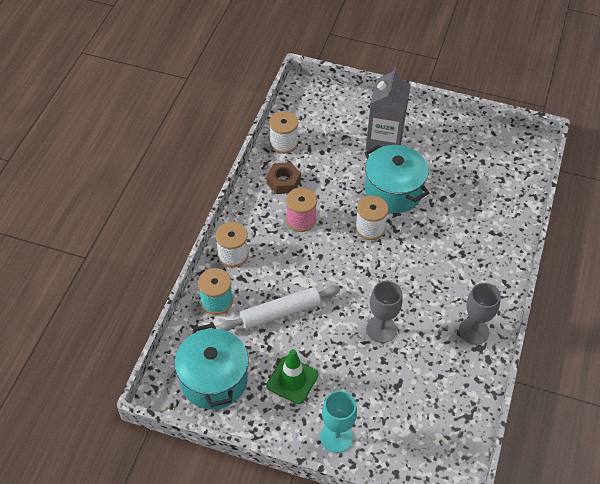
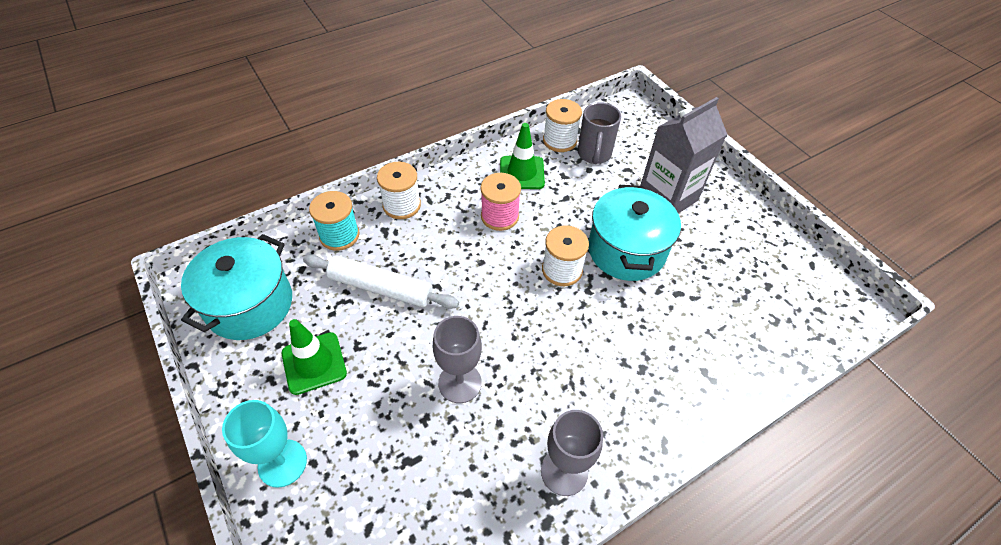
camera: 40 degrees right, 0 degrees up
brown nut [266,162,301,194] -> green traffic cone [500,123,545,189]
none -> grey mug [578,102,621,164]

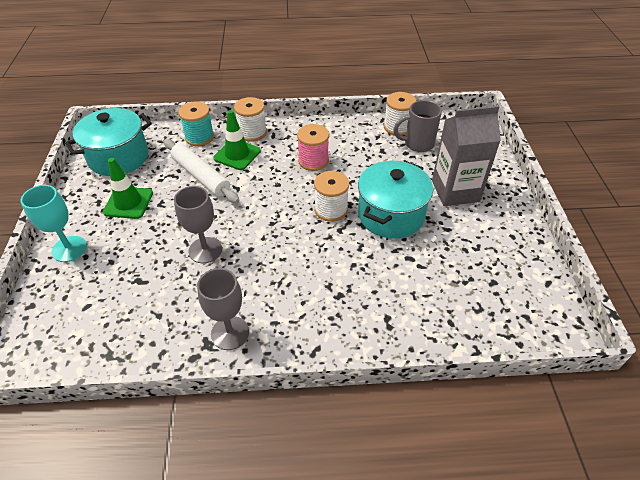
camera: 30 degrees right, 5 degrees down
green traffic cone [500,123,545,189] -> green traffic cone moved to [213,110,261,170]
grey mug [578,102,621,164] -> grey mug turned 45 degrees clockwise [393,100,442,152]

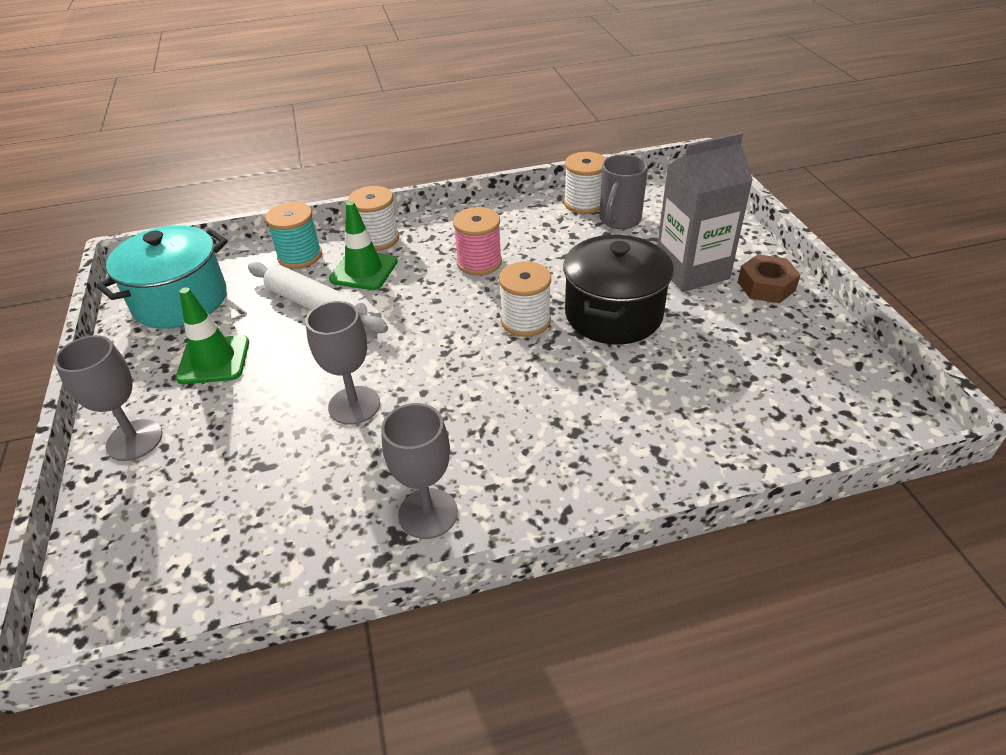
camera: 10 degrees left, 5 degrees down
turquoise goblet [20,185,87,262] -> grey goblet [54,335,162,461]
turquoise pot [358,161,433,239] -> black pot [563,235,674,344]
grey mug [393,100,442,152] -> grey mug turned 45 degrees counterclockwise [599,154,648,229]
none -> brown nut [738,254,801,303]

